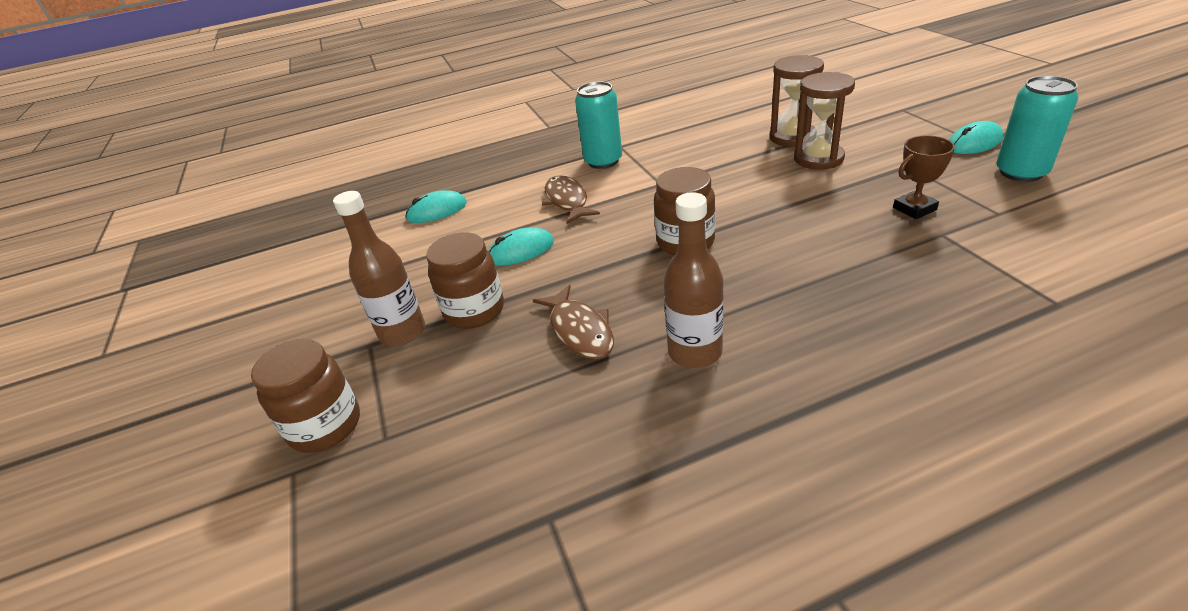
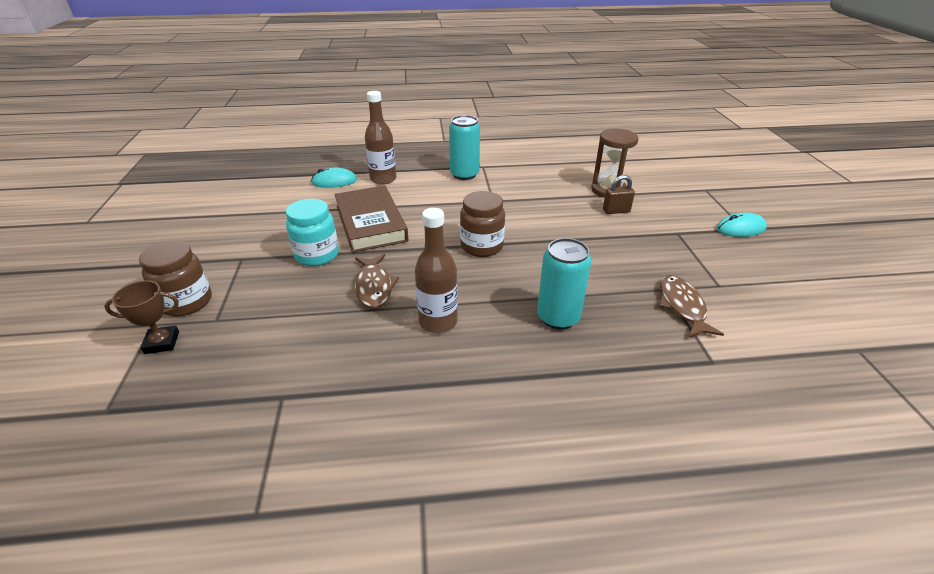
camera: 10 degrees right, 0 degrees up
brown bottle [333,191,425,346] -> brown bottle moved to [365,91,396,185]
brown jar [426,232,504,329] -> turquoise jar [286,199,339,266]
turquoise mouse [489,227,554,266] -> brown book [334,186,409,253]
brown fish [542,175,600,224] -> brown fish moved to [659,275,724,338]
brown hourglass [794,72,855,170] -> brown padlock [603,175,635,214]
brown trophy [893,135,955,219] -> brown trophy moved to [104,280,179,354]
turquoise can [996,76,1078,182] -> turquoise can moved to [537,238,591,329]

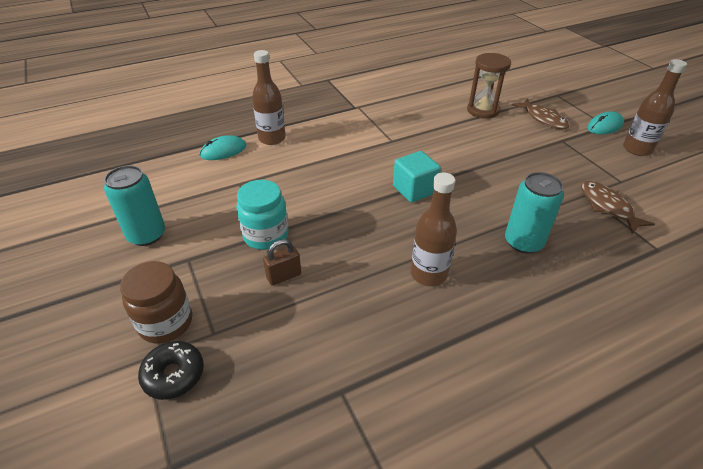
camera: 20 degrees left, 5 degrees up
brown trophy [104,280,179,354] -> black donut [138,341,204,400]
brown book [334,186,409,253] -> none
brown fish [355,254,399,308] -> brown fish moved to [512,98,569,129]
turquoise can [449,115,480,180] -> turquoise can moved to [104,165,165,246]
brown jar [460,191,505,257] -> turquoise cube [393,151,441,203]
brown padlock [603,175,635,214] -> brown padlock moved to [263,239,301,286]
none -> brown bottle [623,59,687,156]

